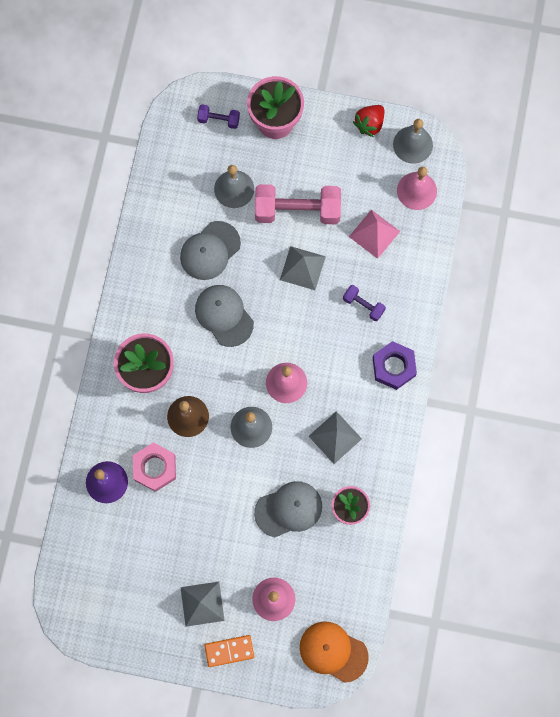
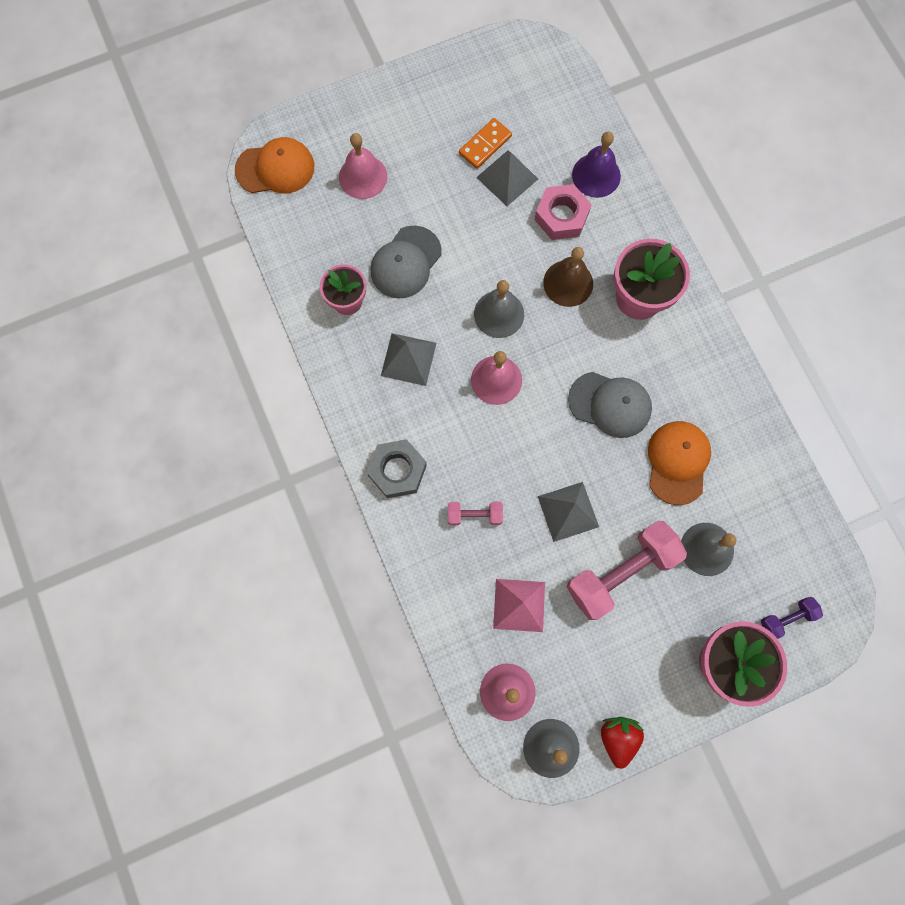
camera: 145 degrees right, 0 degrees up
grey cap [180,221,241,280] -> orange cap [648,421,711,505]
grey pyramid [180,582,225,627] -> grey pyramid moved to [476,150,538,206]
orange domino [204,635,254,667] -> orange domino moved to [459,118,512,169]
purple dumbbell [343,285,386,321] -> pink dumbbell [448,502,503,525]
purple nut [373,341,417,390] -> grey nut [367,439,427,498]

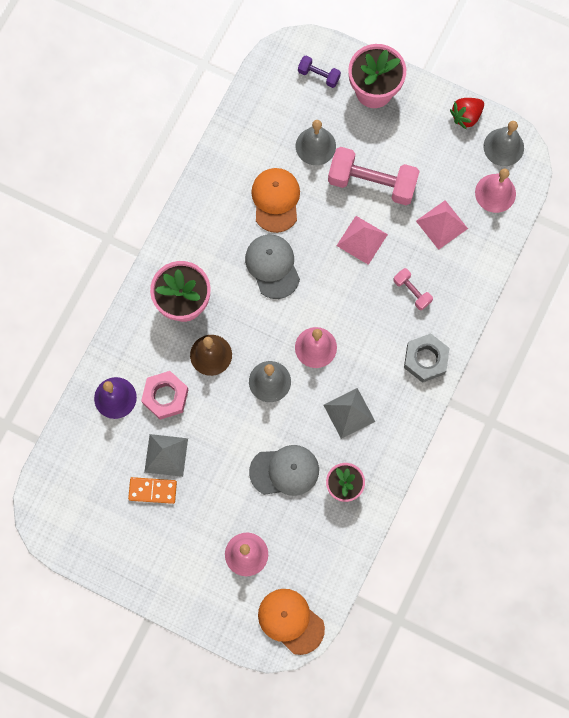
camera: 130 degrees left, 0 degrees up
grey pyramid [538,482,599,542] -> pink pyramid [337,216,388,265]
orange cap [648,421,711,505] -> orange cap turned 120 degrees clockwise [251,168,300,233]

